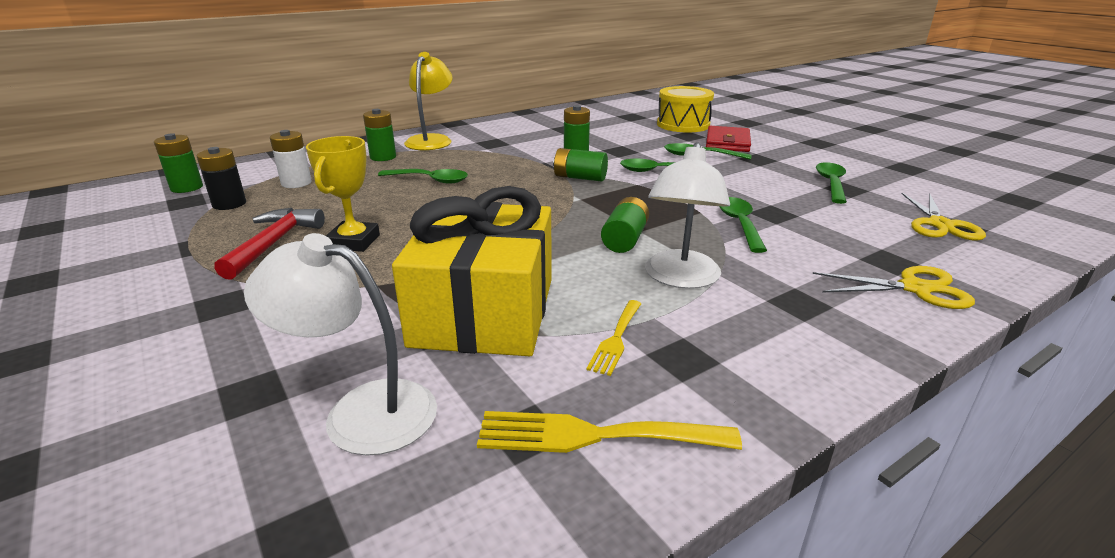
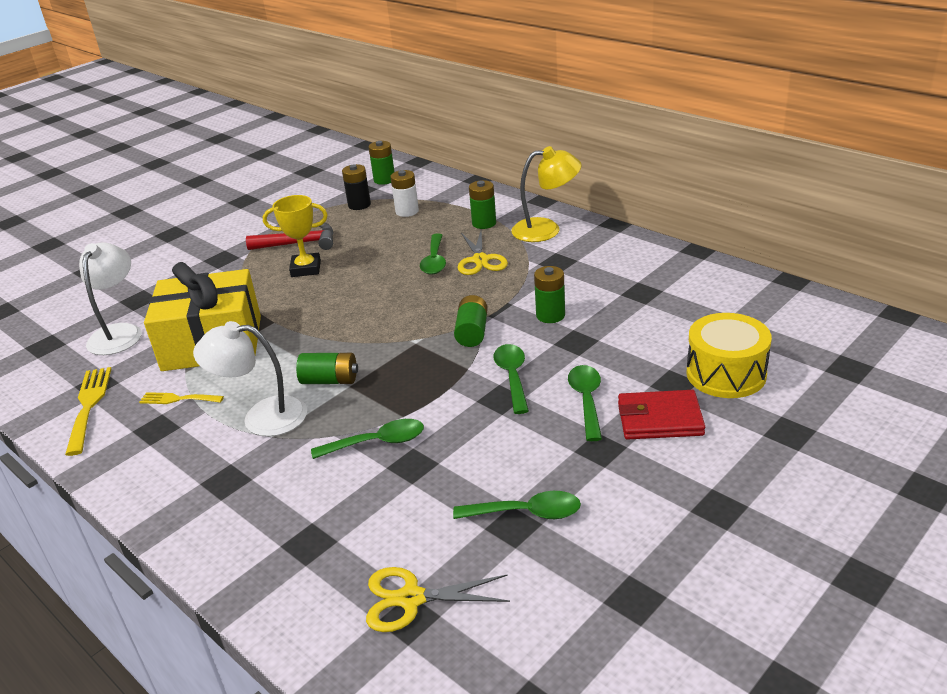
camera: 80 degrees right, 5 degrees up
yellow scissors [813,266,975,309] -> yellow scissors moved to [457,231,508,275]

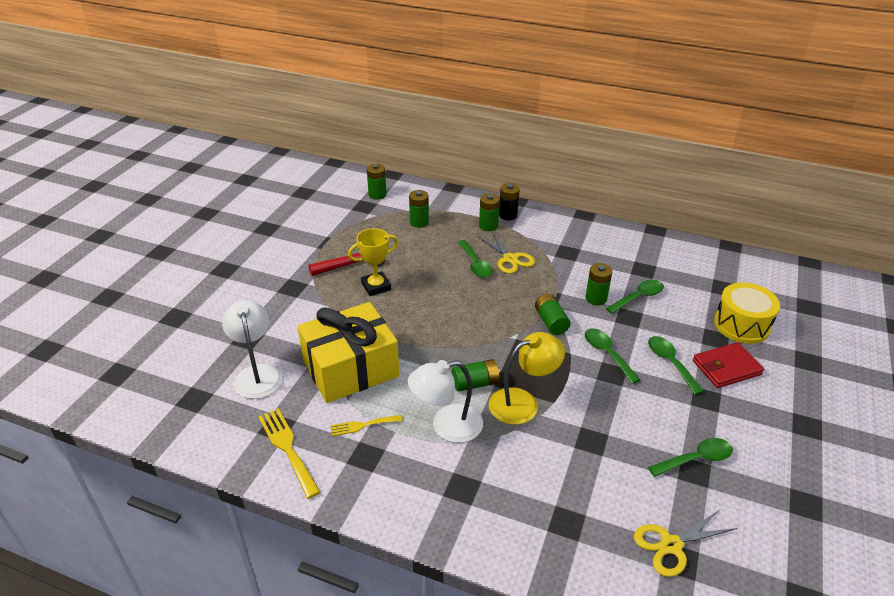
camera: 25 degrees left, 5 degrees up
green spoon [311,419,424,459] -> green spoon moved to [606,280,664,314]
black battery [342,164,371,210] -> black battery moved to [499,183,520,220]
white battery [390,170,419,217] -> green battery [409,190,429,228]
yellow lamp [511,146,582,242] -> yellow lamp moved to [489,332,565,425]

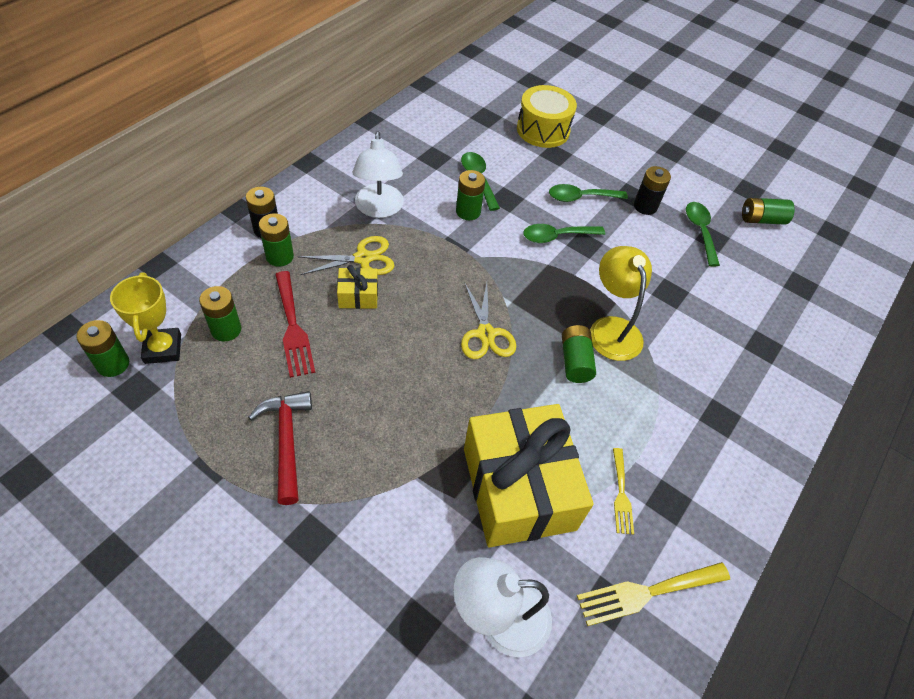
camera: 80 degrees left, 15 degrees up
yellow trophy [348,228,399,296] -> yellow trophy moved to [110,272,181,364]
white lamp [408,360,483,443] -> white lamp moved to [353,131,404,218]
green spoon [458,240,493,278] -> yellow gift [337,265,378,309]
green battery [535,294,571,335] -> green battery moved to [742,198,795,225]
yellow scissors [634,510,737,577] -> yellow scissors moved to [461,282,516,359]
red wallet [693,342,764,388] -> none
none -> red fork [275,271,315,378]
none -> black battery [634,166,671,215]

